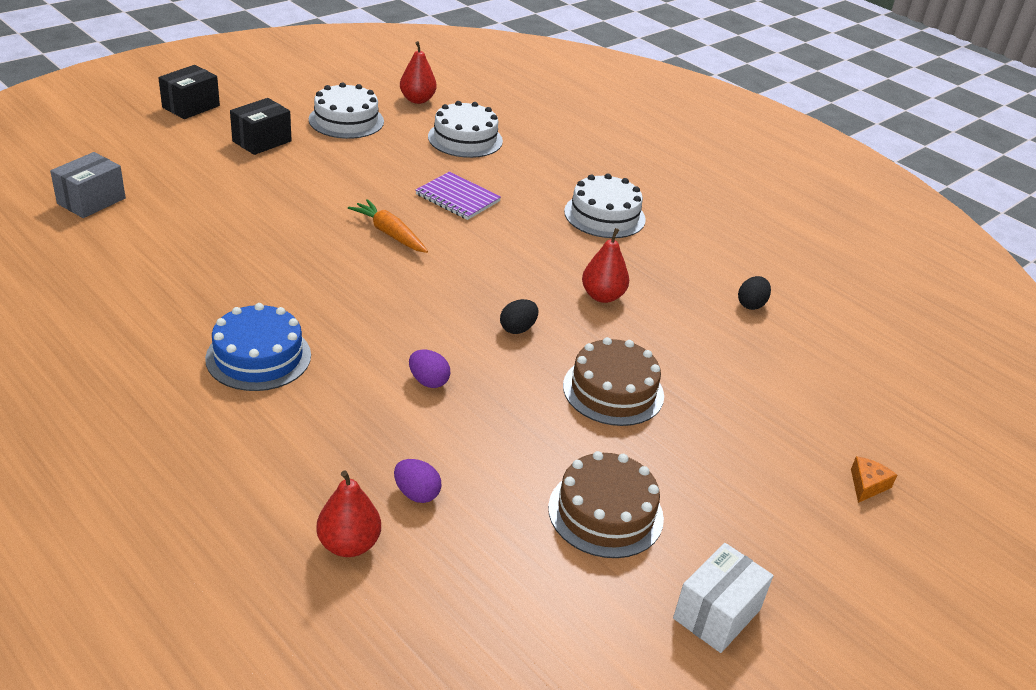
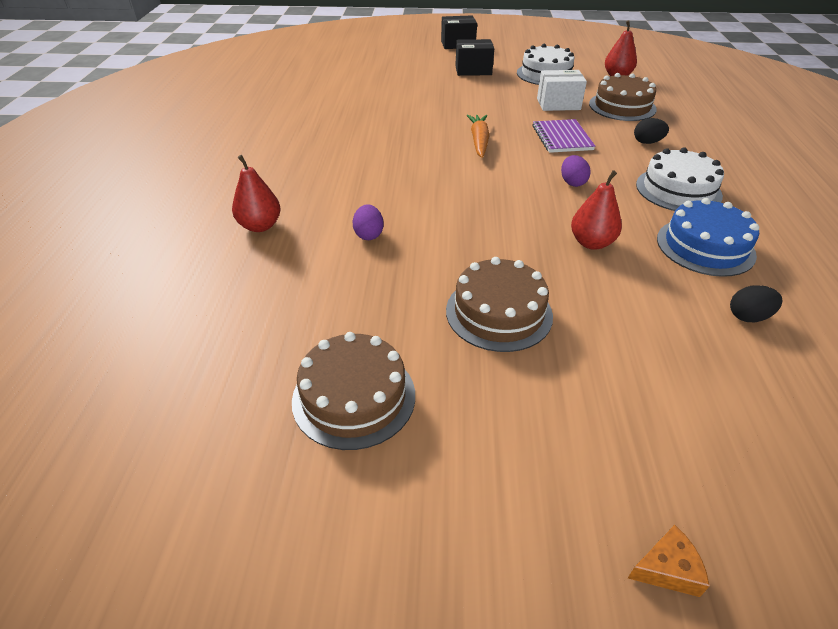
camera: 50 degrees right, 5 degrees up
grey box [50,152,126,218] -> none
blue cake [205,303,311,391] -> blue cake moved to [657,198,759,277]
red pear [316,470,381,557] -> red pear moved to [232,155,280,232]
purple egg [394,459,442,503] -> purple egg moved to [561,155,591,187]
white cake [428,101,503,158] -> brown cake [589,73,657,121]
black egg [500,299,539,334] -> black egg moved to [634,118,669,144]
white box [673,543,773,653] -> white box moved to [537,70,587,111]

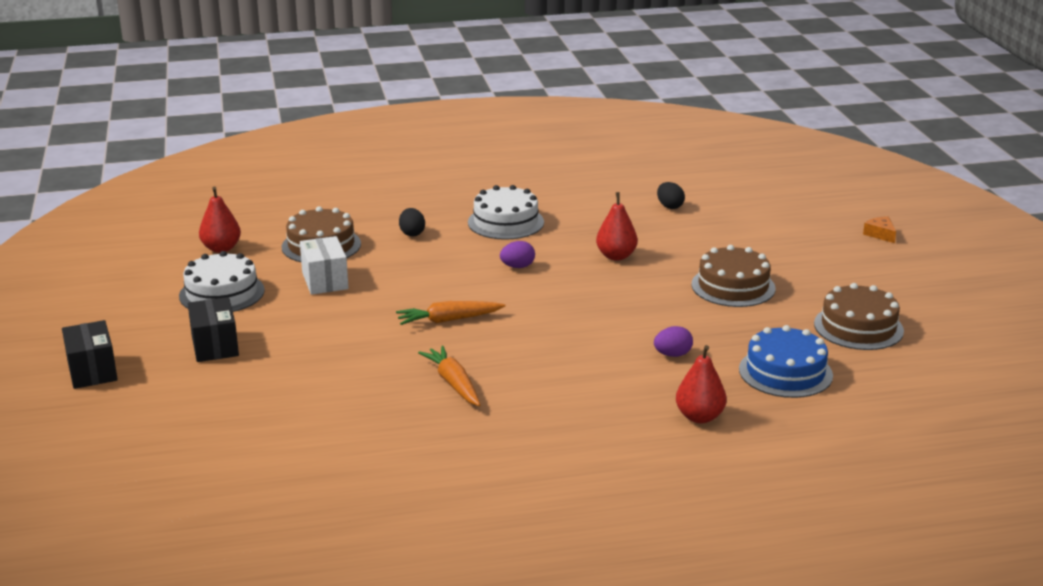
camera: 105 degrees left, 15 degrees down
purple notebook [532,119,595,153] -> none
blue cake [657,198,759,277] -> blue cake moved to [739,325,833,398]
none -> orange carrot [418,345,480,406]

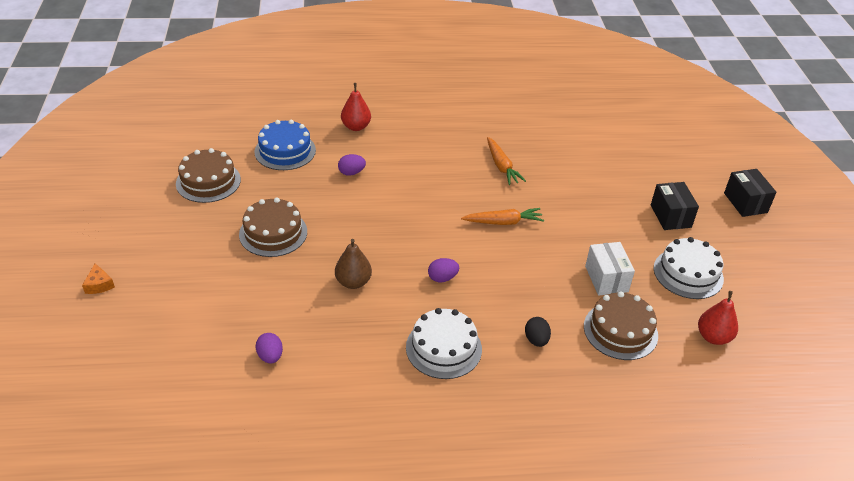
camera: 175 degrees left, 15 degrees up
red pear [596,192,638,261] -> brown pear [335,239,372,289]
black egg [657,182,685,209] -> purple egg [256,333,283,363]

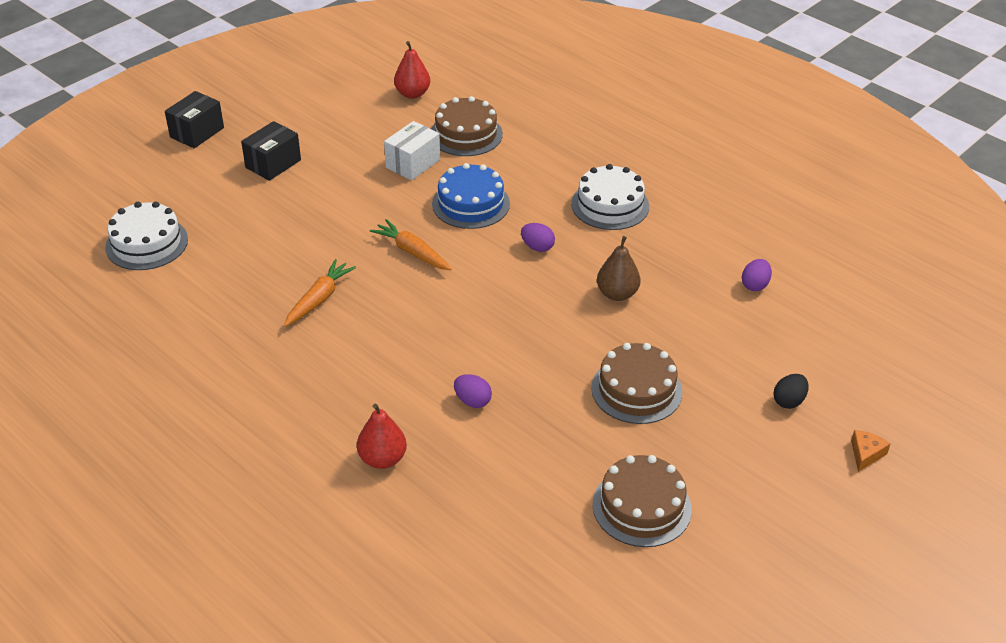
camera: 130 degrees left, 0 degrees up
blue cake [255,120,316,170] -> blue cake moved to [432,163,510,229]
black egg [525,317,551,347] -> black egg moved to [773,374,809,409]
white cake [654,237,724,299] -> white cake moved to [105,202,188,270]

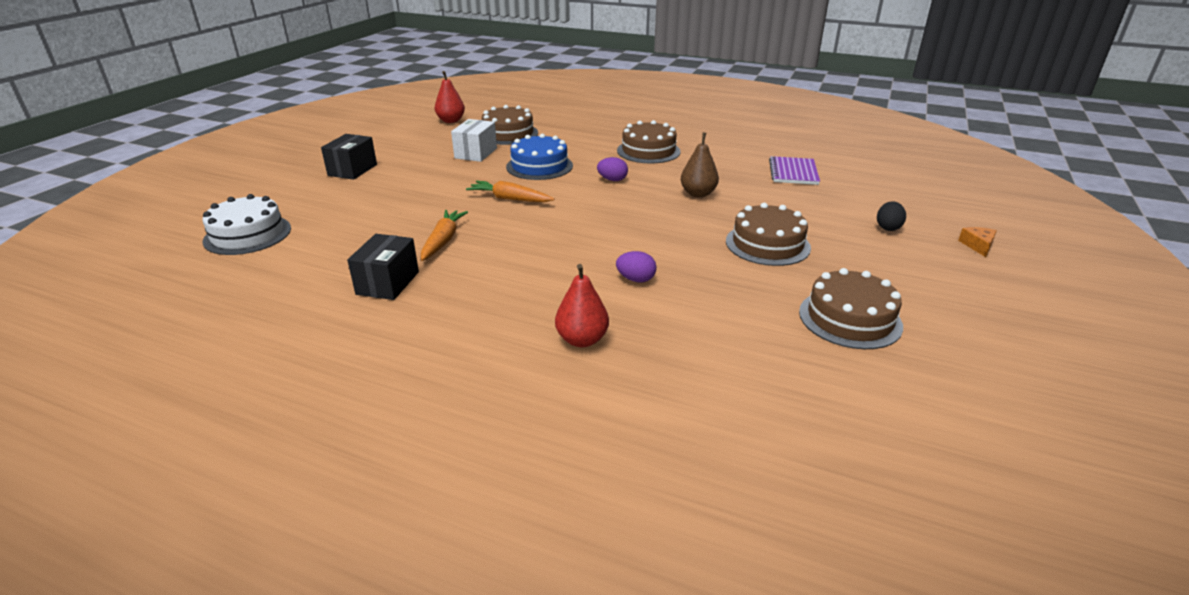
camera: 20 degrees left, 10 degrees down
black box [165,91,224,148] -> black box moved to [347,234,419,300]
white cake [571,164,649,230] -> brown cake [617,120,681,163]
purple egg [742,259,772,291] -> purple notebook [769,156,820,185]

